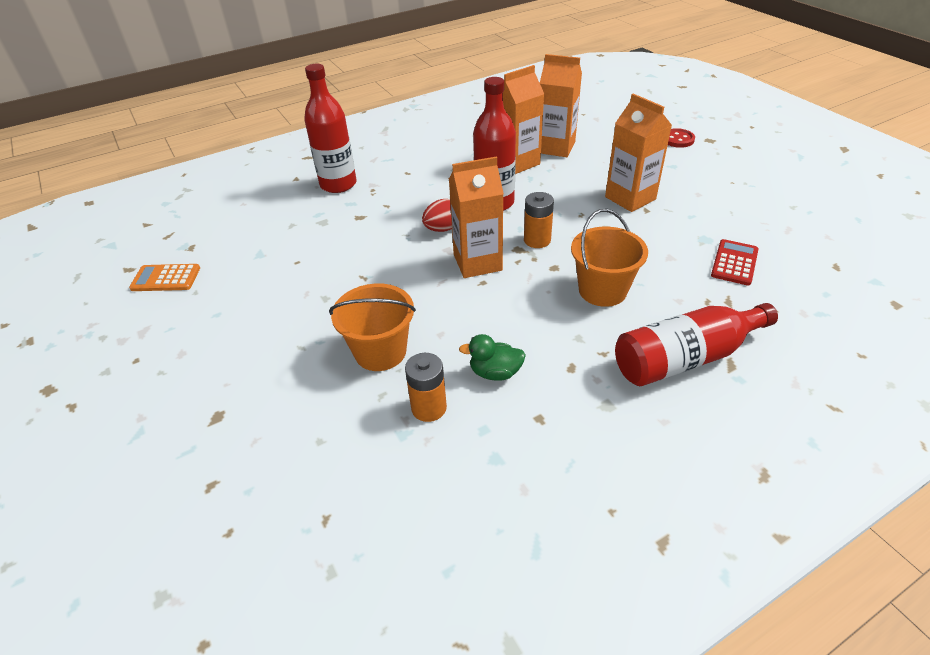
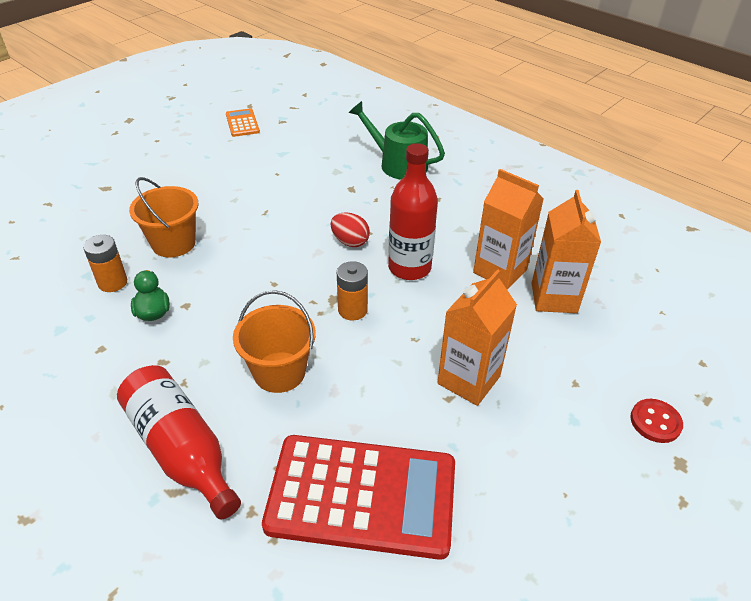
camera: 70 degrees right, 0 degrees up
red bottle [304,64,357,193] -> green watering can [349,101,445,179]
orange carton [449,157,504,278] -> none
red calculator [711,239,759,286] -> red calculator [262,435,455,560], size x2.23

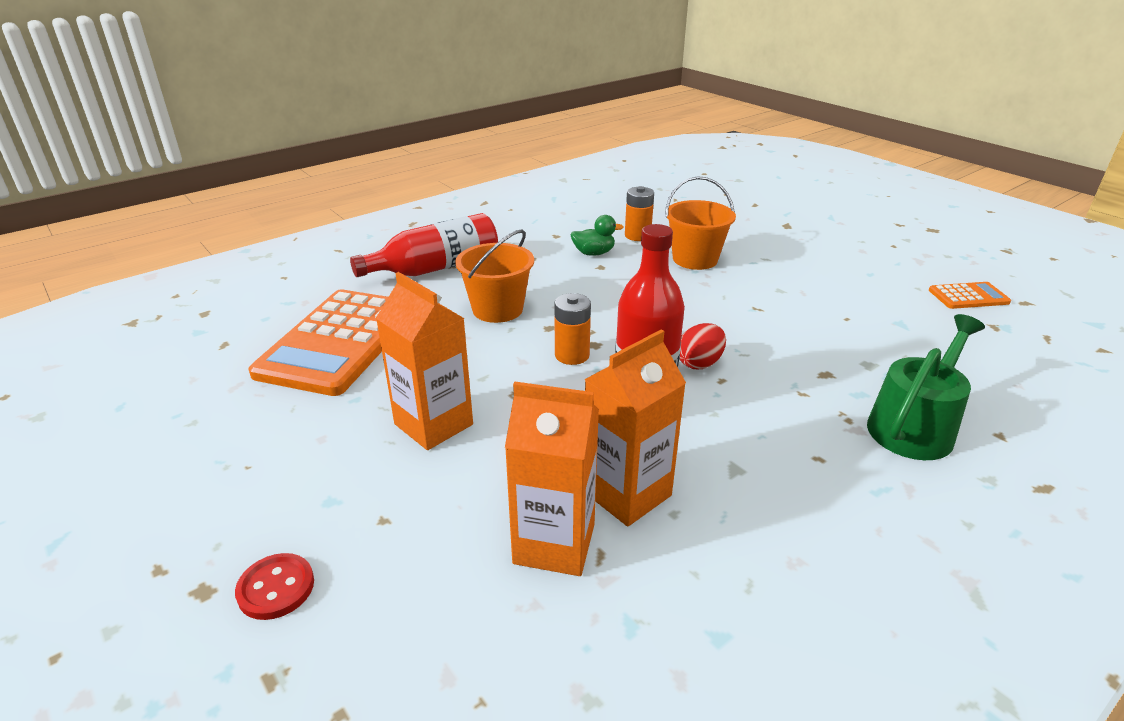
camera: 100 degrees right, 10 degrees down
red calculator [262,435,455,560] -> orange calculator [249,290,388,396]

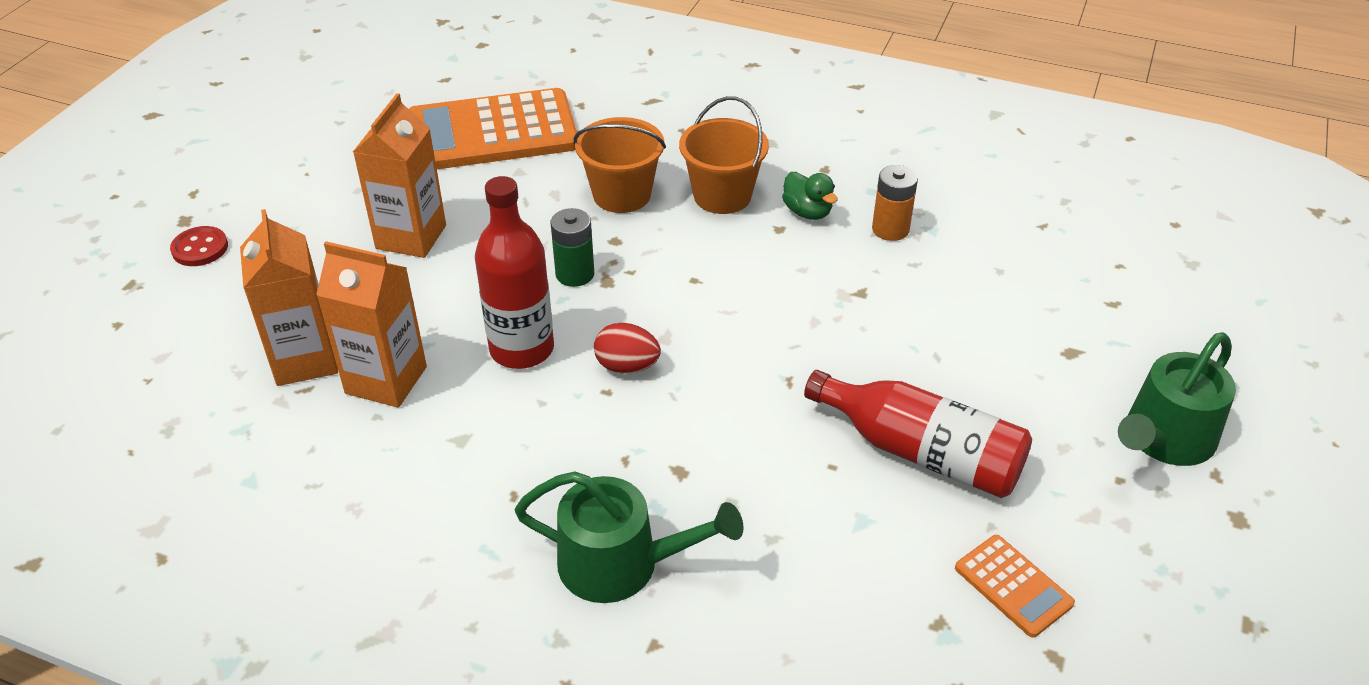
camera: 60 degrees right, 10 degrees up
red bottle [350,213,498,277] -> red bottle moved to [804,370,1032,498]
orange battery [554,293,591,365] -> green battery [551,208,594,287]
orange bucket [665,176,736,270] -> orange bucket moved to [679,96,769,214]
none -> green watering can [1118,332,1236,466]

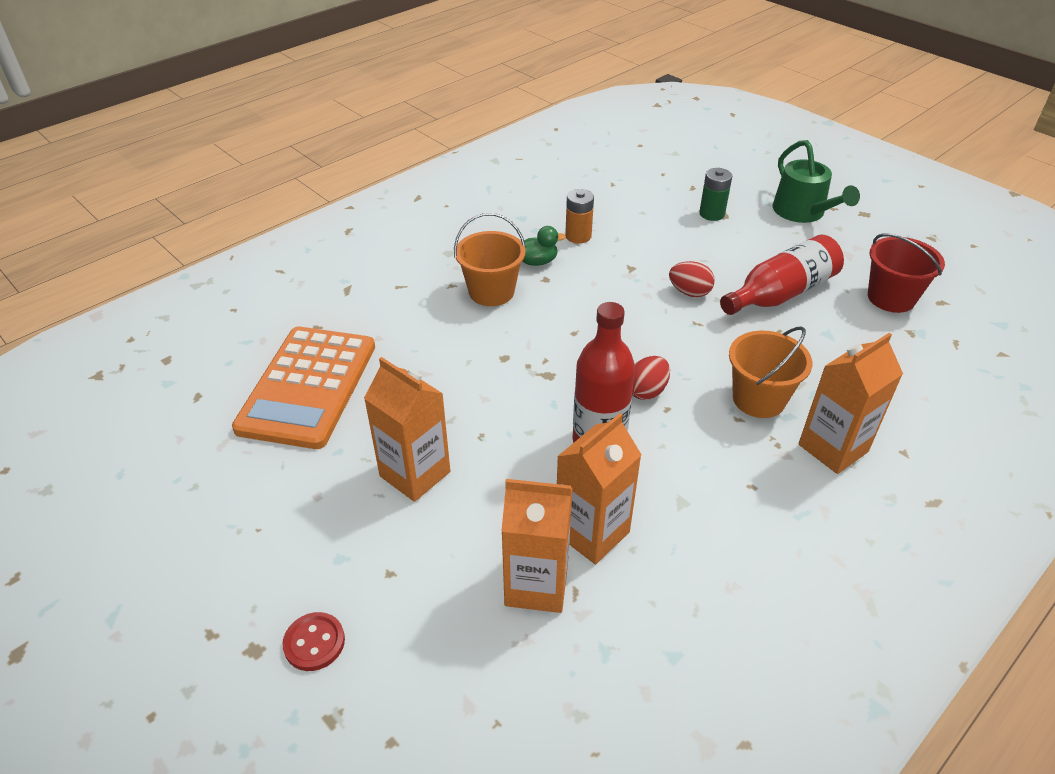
camera: 65 degrees left, 0 degrees up
green watering can [514,471,744,603] -> orange carton [798,333,903,474]
green battery [551,208,594,287] -> green battery moved to [699,168,732,221]
orange bucket [574,117,666,213] -> orange bucket moved to [729,326,813,418]
orange calculator [955,535,1075,638] -> red bucket [868,233,945,313]
none -> red egg [669,261,715,297]

